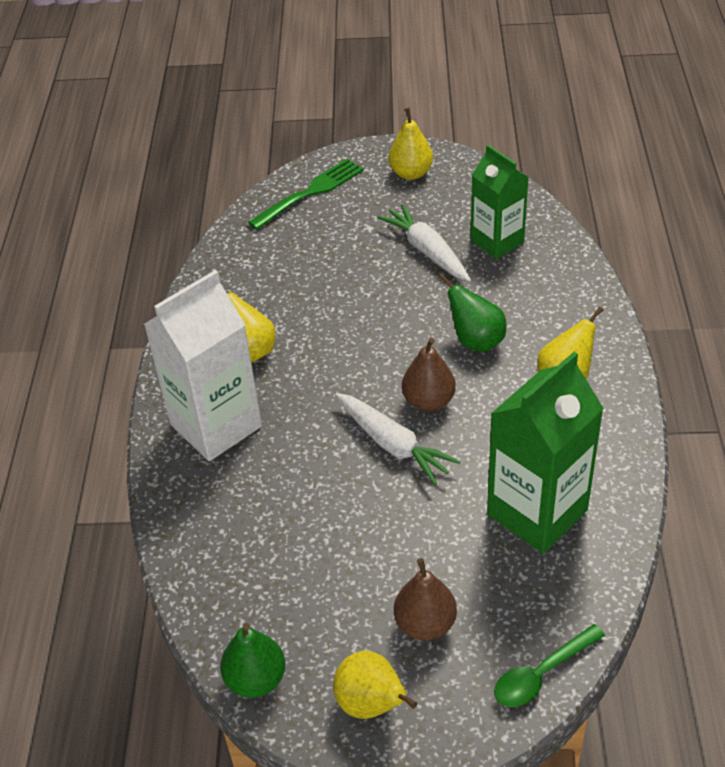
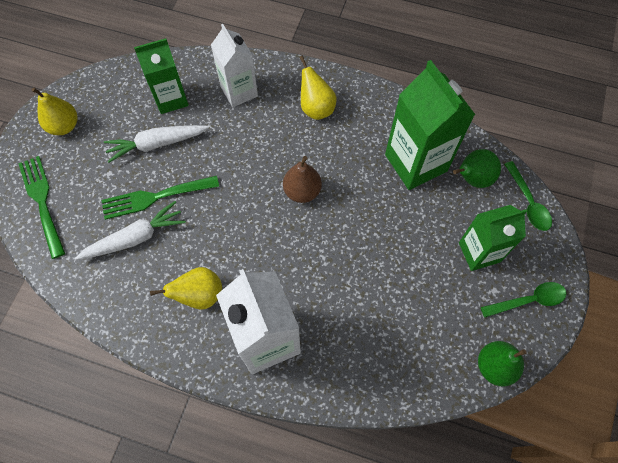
camera: 75 degrees left, 20 degrees up
yellow pear [333,651,418,719] -> green spoon [481,282,567,318]
white carrot [335,393,461,485] -> white carrot moved to [75,201,186,260]
brown pear [394,558,457,640] -> green carton [459,205,527,271]
green pear [439,273,506,352] -> green pear moved to [453,149,501,188]
none -> green fork [102,176,219,220]
none -> white carton [211,24,258,107]

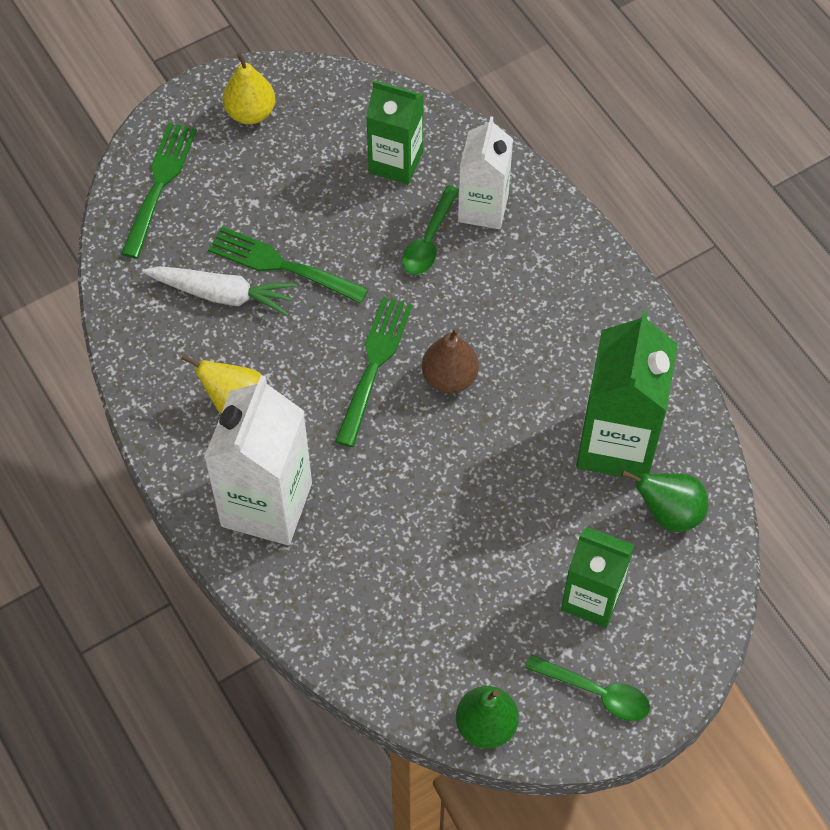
camera: 40 degrees right, 5 degrees down
white carrot [104,125,209,163] -> none
yellow pear [299,56,337,120] -> none
green spoon [504,161,552,231] -> green spoon moved to [402,185,459,275]
none -> green fork [335,297,412,447]

